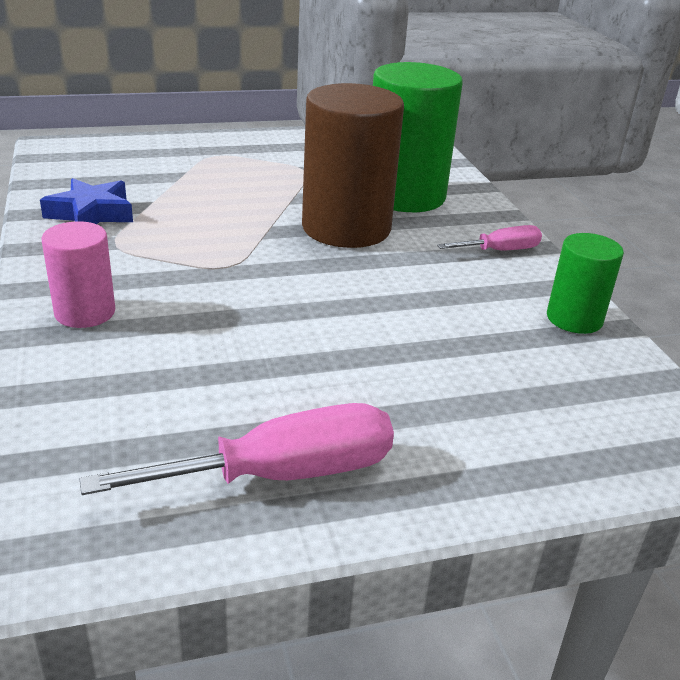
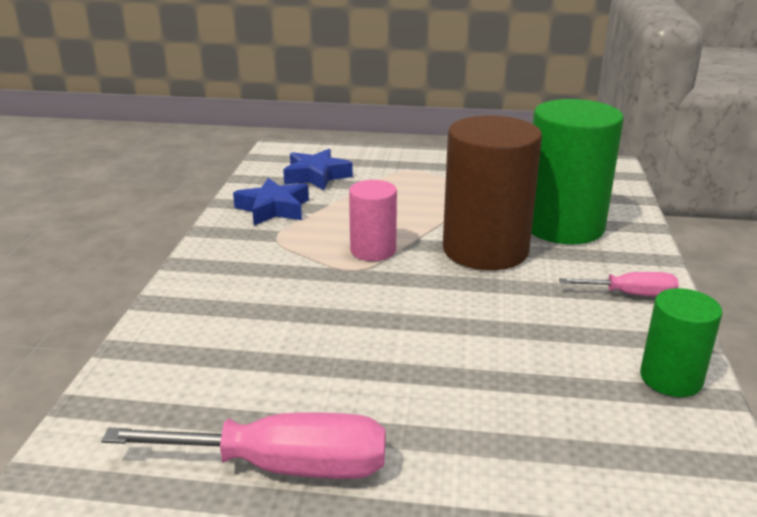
camera: 25 degrees right, 5 degrees down
pink cylinder [41,221,115,328] -> pink cylinder moved to [349,180,397,261]
none -> blue star [283,149,353,190]

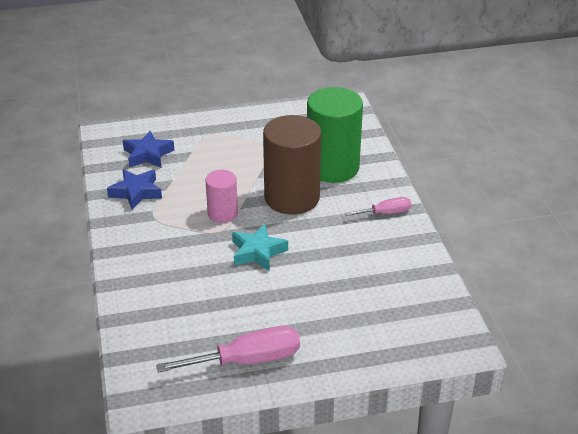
camera: 20 degrees left, 10 degrees up
green cylinder [640,288,722,397] -> none
none -> turquoise star [232,224,288,271]

